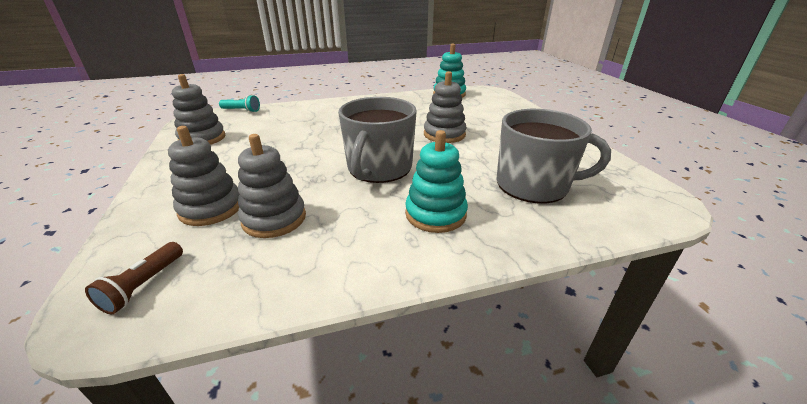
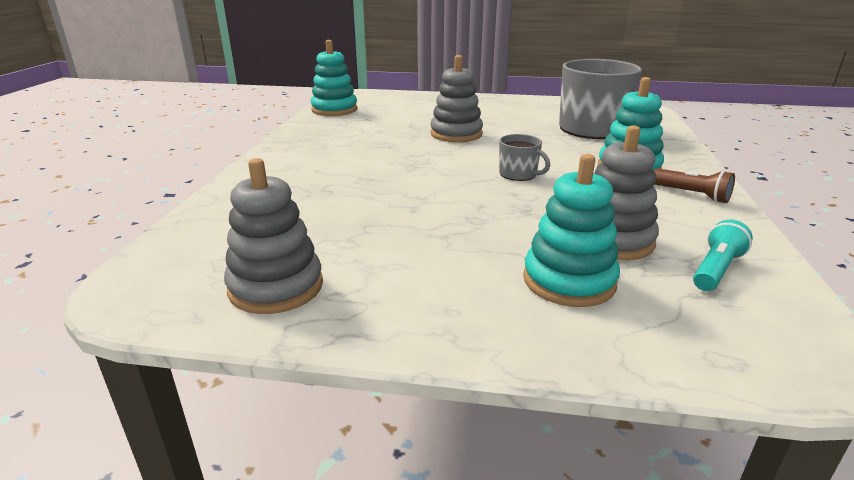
camera: 65 degrees left, 5 degrees down
brown flashlight [85,242,183,314] -> brown flashlight moved to [654,168,735,203]
grey stacking toy [168,126,240,226] -> turquoise stacking toy [523,154,620,307]
turquoise flashlight [219,95,260,112] -> turquoise flashlight moved to [693,220,753,291]
grey mug [338,97,417,183] -> grey mug [499,134,550,181], size x0.46

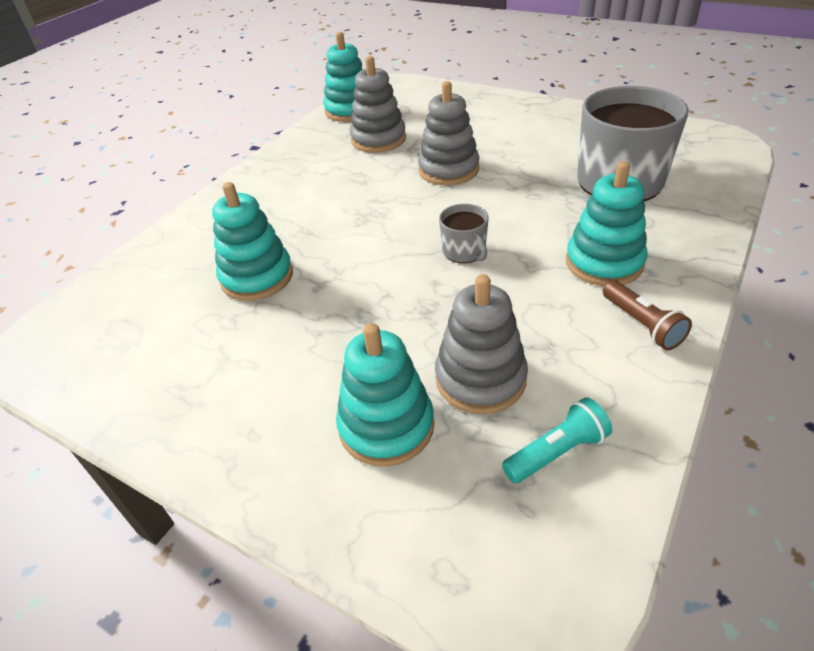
camera: 25 degrees right, 15 degrees up
grey stacking toy [224,158,323,314] -> grey stacking toy moved to [350,56,406,153]
none -> turquoise stacking toy [212,182,293,301]

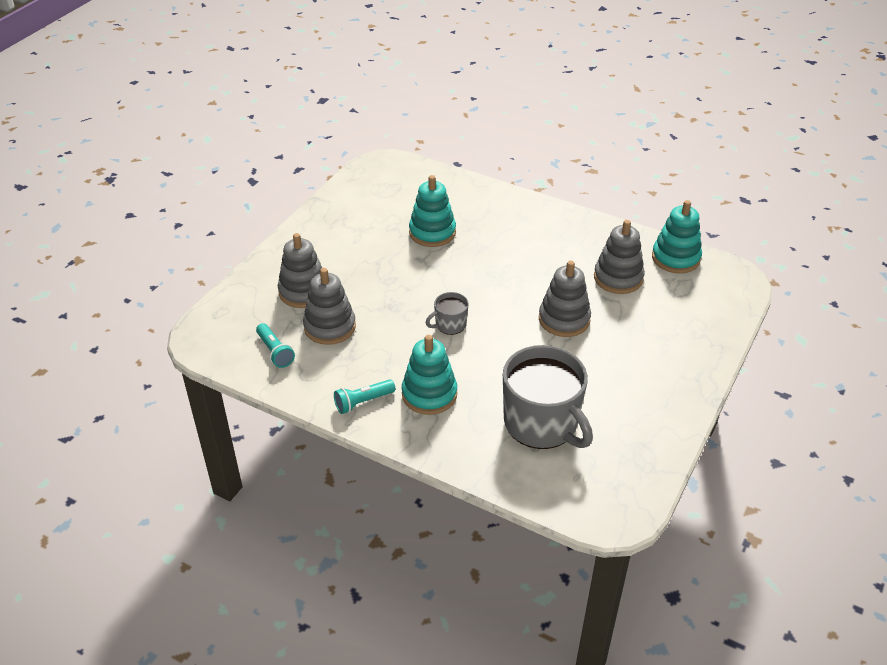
camera: 85 degrees right, 0 degrees up
turquoise stacking toy [336,323,434,467] -> grey stacking toy [278,233,322,308]
brown flashlight [603,280,692,350] -> turquoise flashlight [334,379,395,414]

